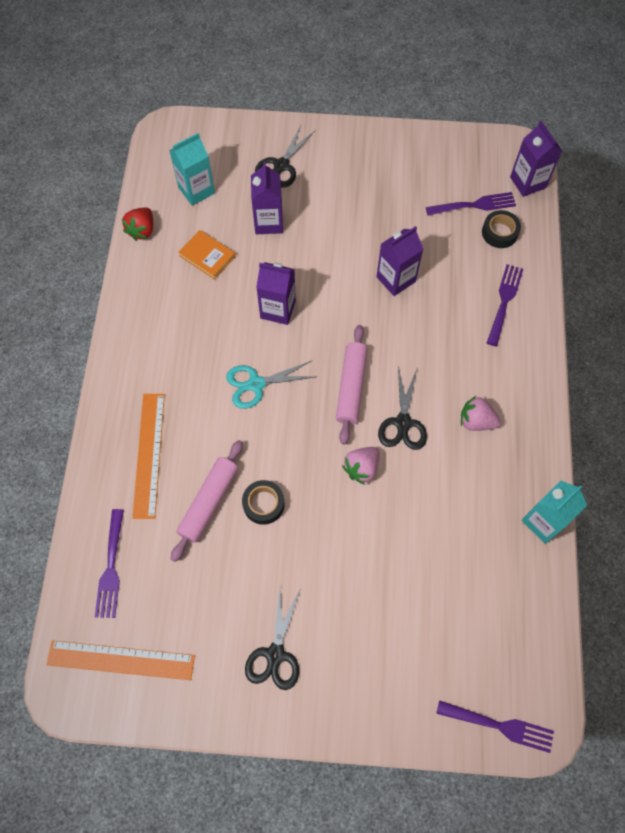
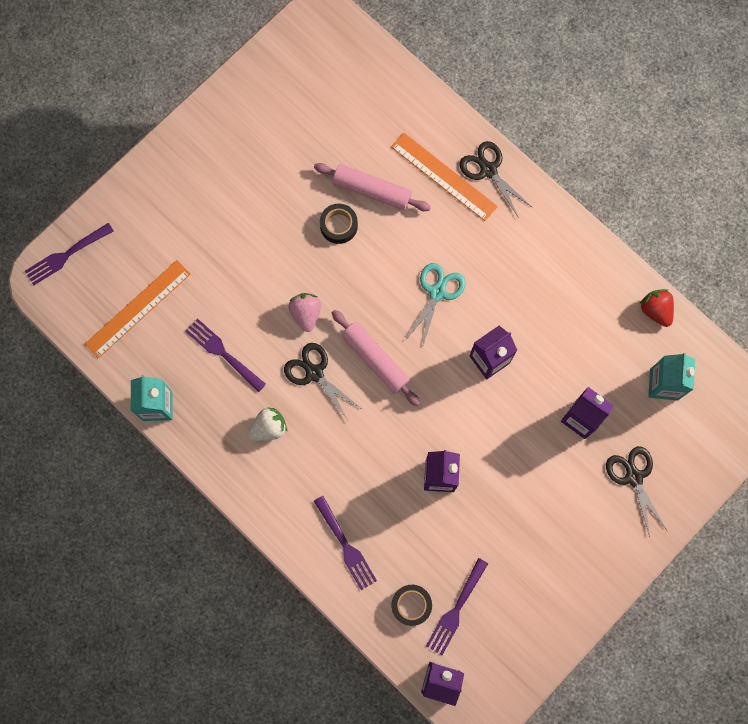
camera: 130 degrees right, 10 degrees up
orange ruler [47,640,195,680] -> orange ruler moved to [85,260,191,358]
purple fork [95,509,124,618] -> purple fork moved to [185,318,266,392]
pink rolling pin [171,440,243,562] -> pink rolling pin turned 45 degrees counterclockwise [314,163,431,211]
orange book [178,230,236,280] -> none
black scissors [245,588,300,690] -> black scissors moved to [460,141,533,218]
pink strawberry [461,396,501,431] -> white strawberry [249,407,287,441]

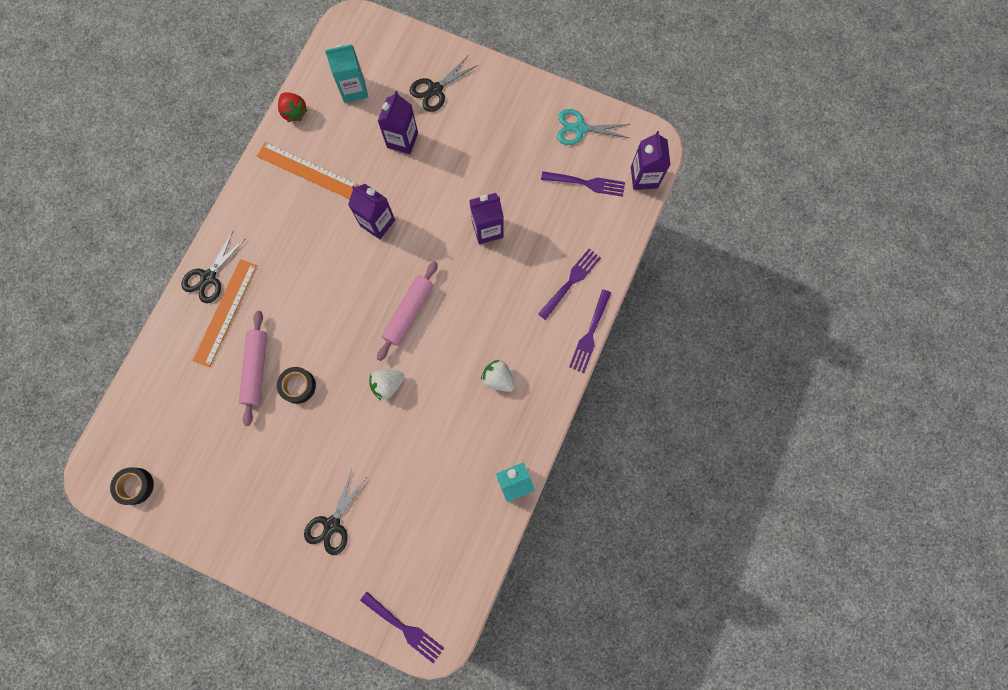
camera: 110 degrees left, 0 degrees up
orange ruler [85,260,191,358] -> orange ruler moved to [257,142,359,199]
purple fork [185,318,266,392] -> purple fork moved to [569,289,611,373]
black scissors [284,343,362,422] -> black scissors moved to [304,470,367,555]
pink strawberry [288,293,321,332] -> white strawberry [369,370,405,400]
black tape [391,585,432,626] -> black tape moved to [110,468,154,505]
turquoise scissors [406,263,466,348] -> turquoise scissors moved to [557,109,631,145]
red strawberry [639,289,674,327] -> red strawberry turned 75 degrees counterclockwise [278,92,308,122]

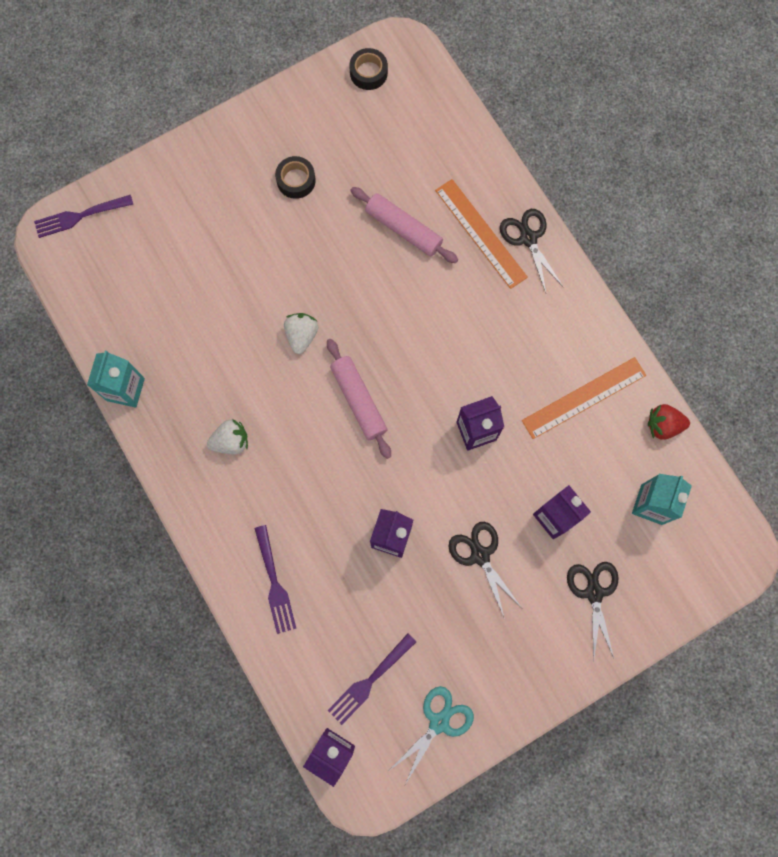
camera: 125 degrees right, 0 degrees up
black tape [277,367,316,404] -> black tape moved to [275,156,316,199]
black scissors [304,470,367,555] -> black scissors moved to [449,522,522,619]
purple fork [569,289,611,373] -> none

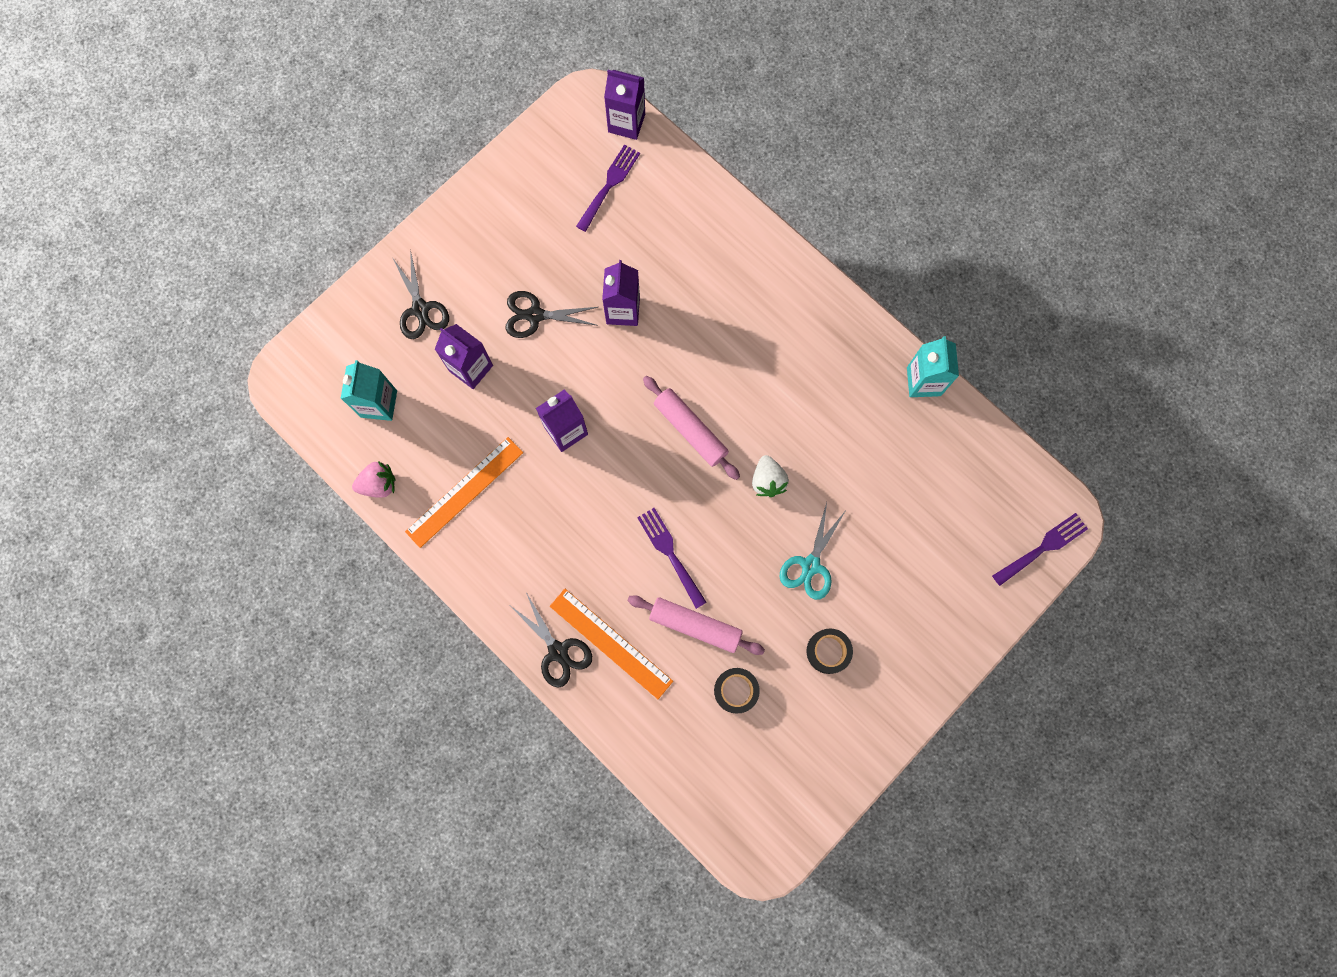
camera: 165 degrees right, 0 degrees up
white strawberry [207,419,248,454] -> none
purple fork [254,525,296,634] -> purple fork moved to [637,508,707,609]
black tape [349,48,388,90] -> black tape moved to [714,668,760,713]
turquoise scissors [390,686,474,785] -> turquoise scissors moved to [780,503,845,600]
black scissors [449,522,522,619] -> black scissors turned 135 degrees clockwise [506,291,598,338]
red strawberry [648,404,690,440] -> pink strawberry [352,461,395,498]

